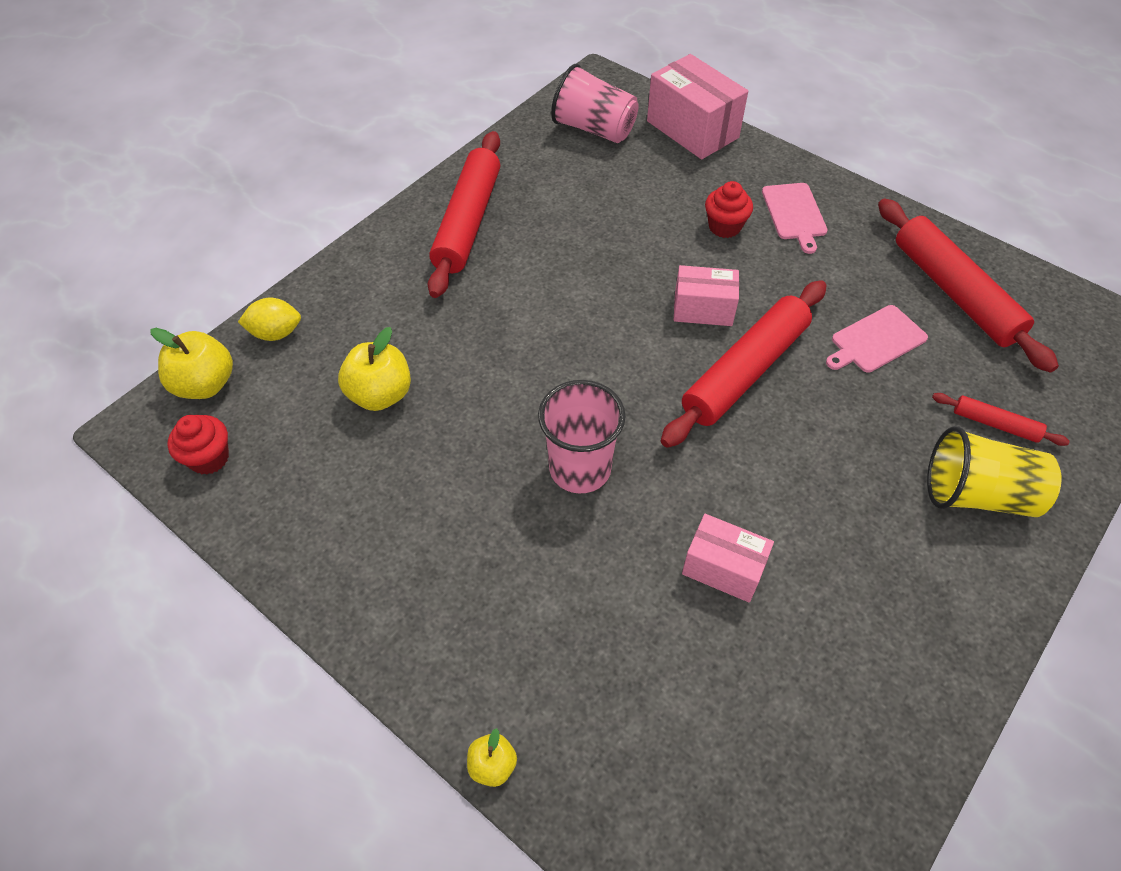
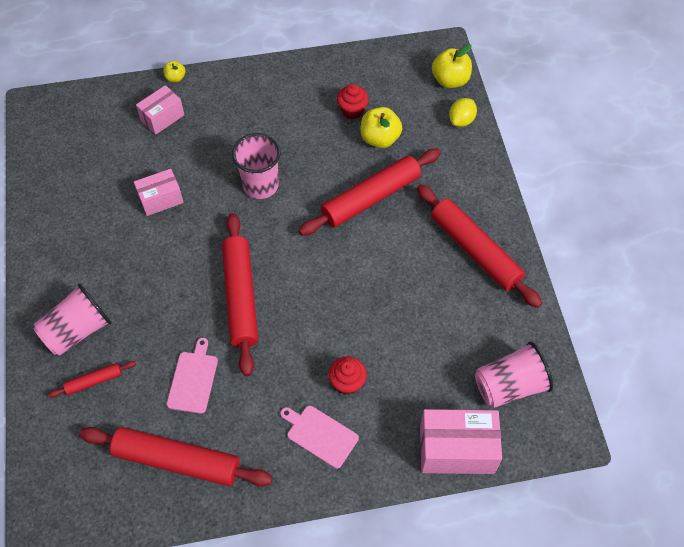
camera: 130 degrees right, 5 degrees up
red cupcake [168,415,229,474] -> red cupcake moved to [337,84,369,119]
pink box [674,265,739,326] -> pink box moved to [136,85,184,135]
yellow cup [927,426,1062,517] -> pink cup [34,283,112,356]
none -> red rolling pin [299,149,441,236]

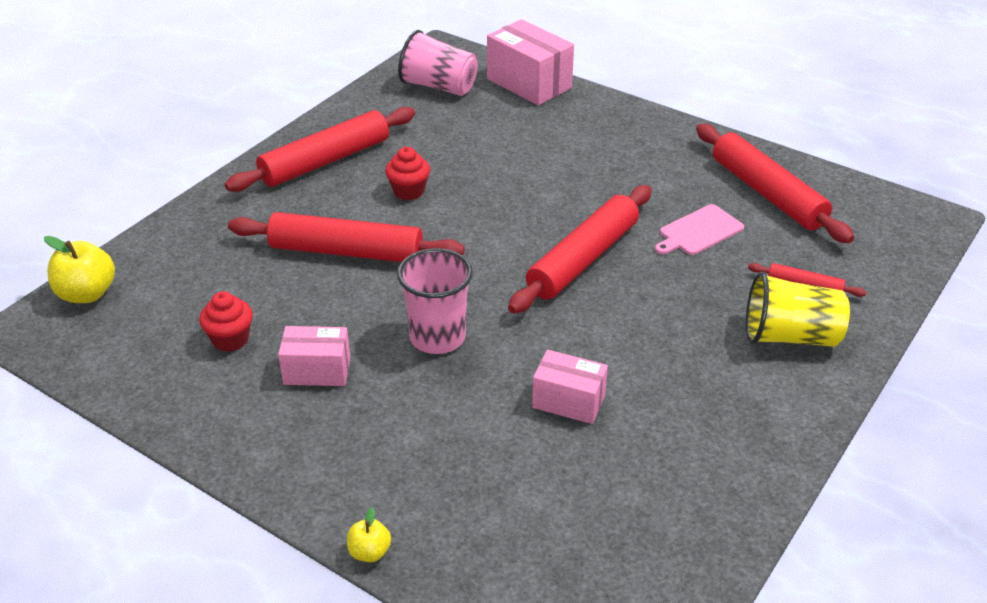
camera: 135 degrees left, 20 degrees down
pink cup [34,283,112,356] -> yellow cup [746,272,850,347]
pink box [136,85,184,135] -> pink box moved to [278,326,351,386]
pink cutting board [280,405,359,469] -> none
red cupcake [328,356,367,395] -> red cupcake moved to [385,147,430,200]
yellow apple [361,107,402,148] -> none
red rolling pin [417,184,542,308] -> red rolling pin turned 45 degrees clockwise [225,107,415,192]
yellow lemon [449,98,477,127] -> none

